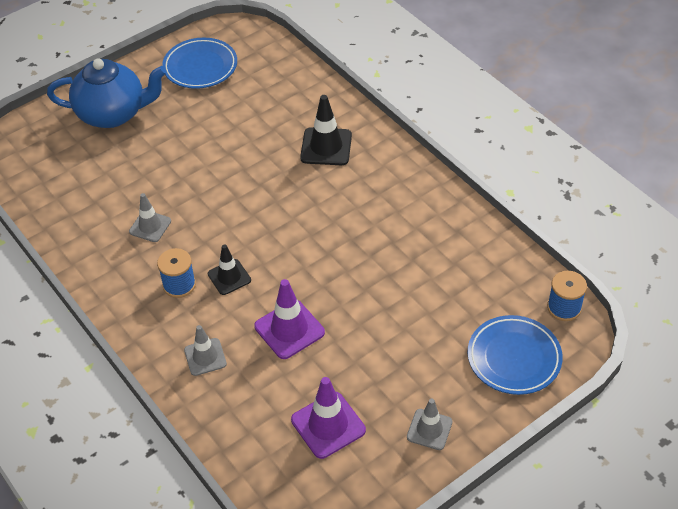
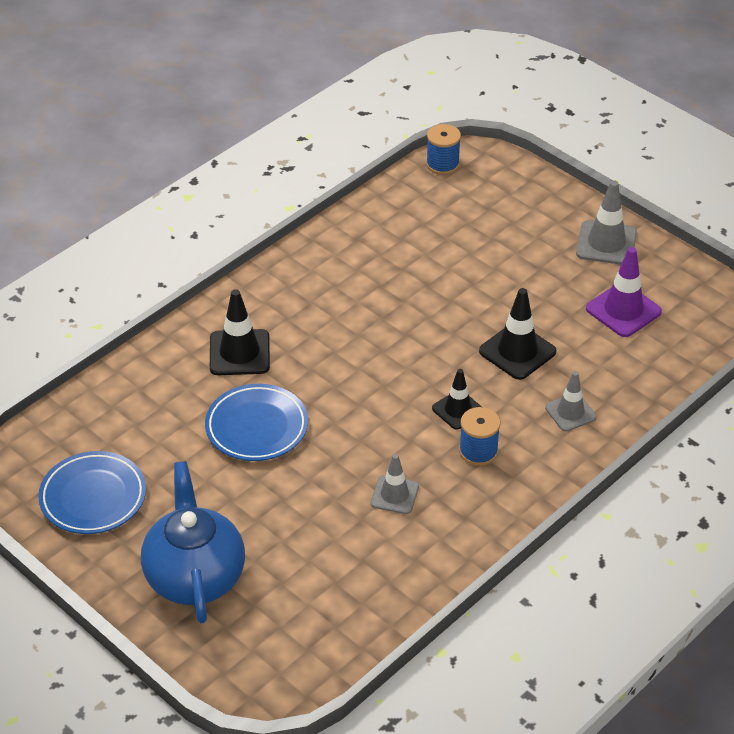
camera: 100 degrees left, 5 degrees down
purple traffic cone [254,279,325,359] -> black traffic cone [479,288,556,380]
grey traffic cone [407,399,452,450] -> grey traffic cone [576,180,637,265], size x1.52
blue plate [468,315,563,395] -> blue plate moved to [205,384,308,461]

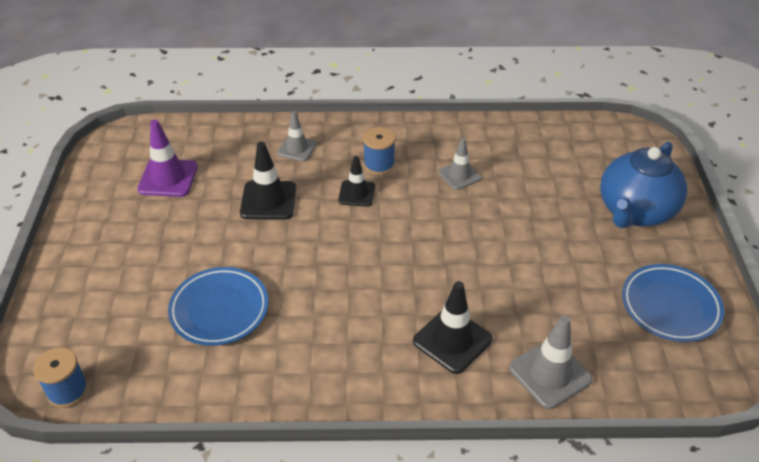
camera: 135 degrees left, 0 degrees up
blue plate [205,384,308,461] -> blue plate moved to [168,267,269,346]
grey traffic cone [576,180,637,265] -> grey traffic cone moved to [509,315,593,409]

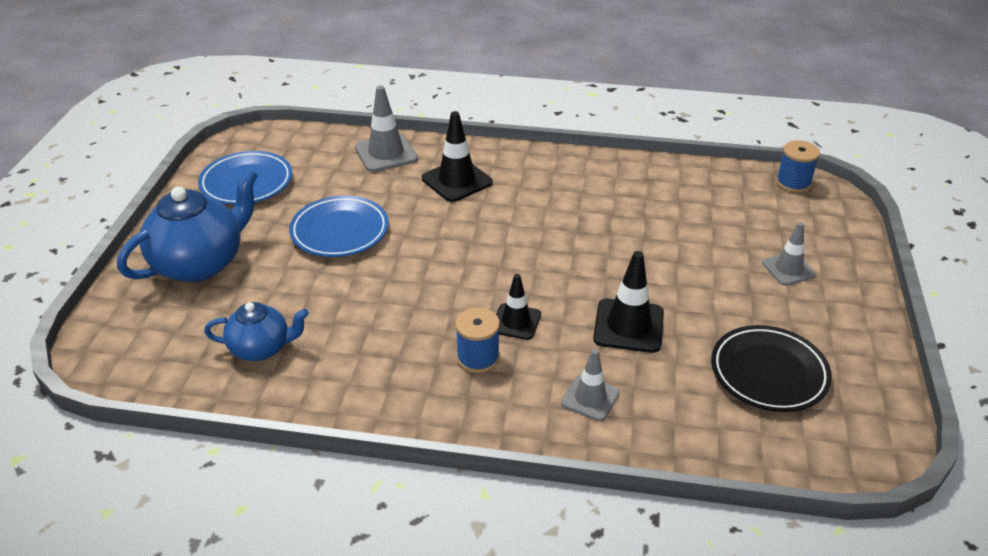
camera: 170 degrees left, 5 degrees down
purple traffic cone [138,119,198,197] -> black plate [711,325,832,412]
blue plate [168,267,269,346] -> blue plate moved to [289,195,389,257]
grey traffic cone [439,138,481,190] -> grey traffic cone moved to [762,222,816,286]
none -> blue teapot [204,302,309,361]

